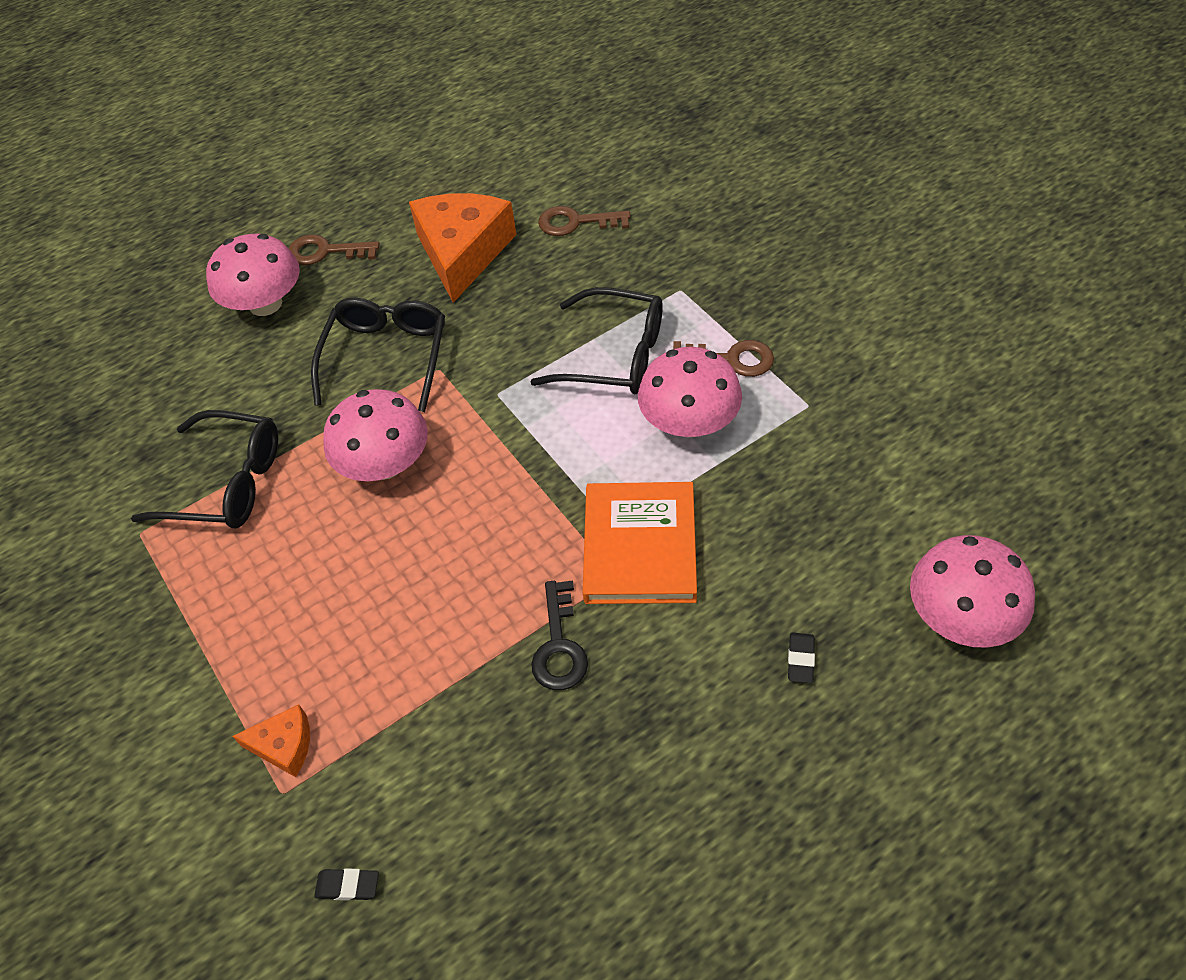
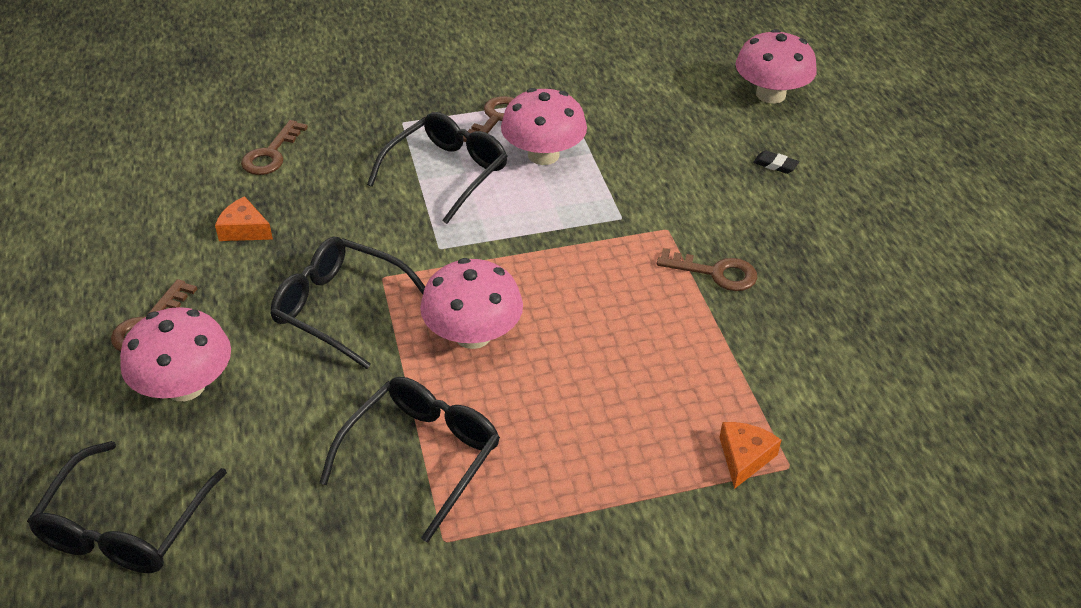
camera: 75 degrees left, 10 degrees down
black eraser [314,868,379,900] -> none
orange cheese [409,193,516,303] -> orange cheese [215,196,273,241], size x0.47
black key [531,580,588,690] -> brown key [657,248,757,291]
orange book [583,482,697,604] -> none
none -> black glasses [27,441,227,573]

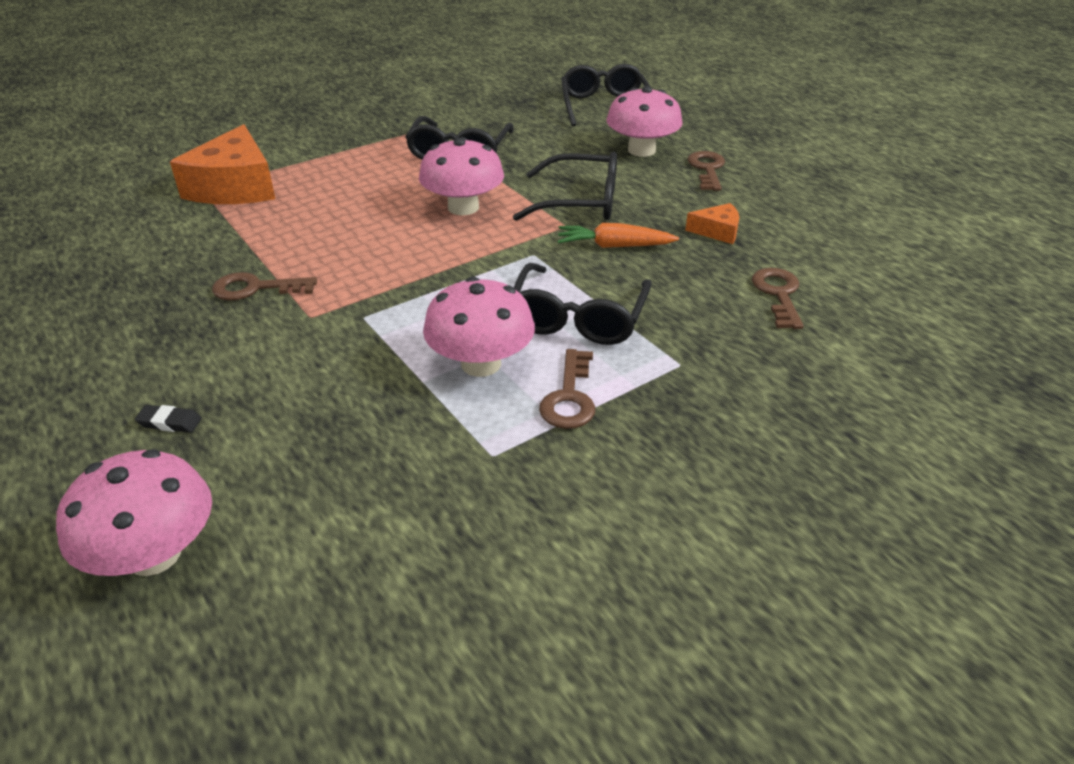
camera: 160 degrees right, 5 degrees down
orange cheese [719,422,781,489] -> orange cheese [170,124,275,204], size x2.14
none -> orange carrot [558,223,679,248]

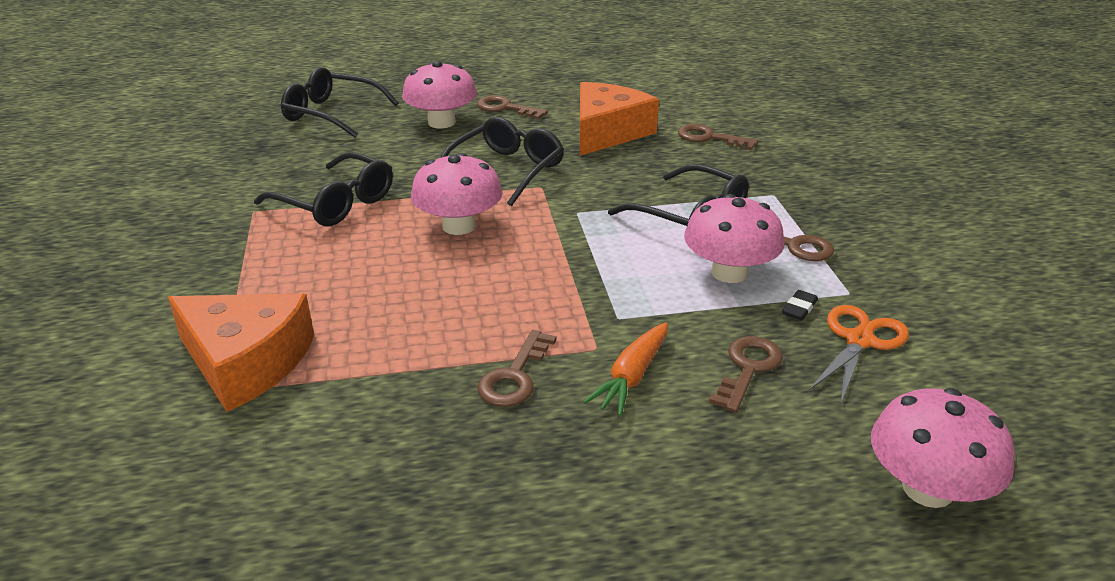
camera: 65 degrees left, 5 degrees down
black eraser [135,405,202,433] -> black eraser moved to [782,290,818,321]
orange carrot [558,223,679,248] -> orange carrot moved to [583,322,668,416]
orange cheese [685,203,739,244] -> orange cheese [580,82,659,156], size x2.14
none -> brown key [709,336,783,412]
none -> orange scissors [809,305,909,403]

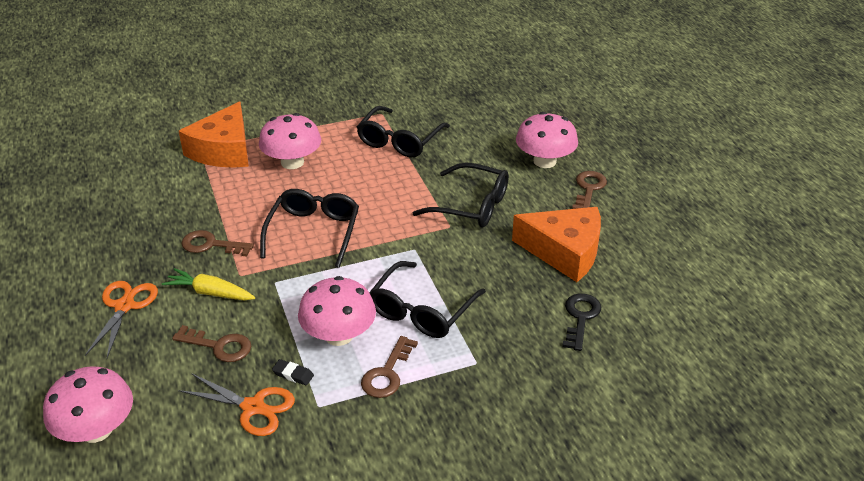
camera: 80 degrees right, 5 degrees up
black glasses [281,67,399,138] -> black glasses moved to [260,189,359,268]
pink mushroom [411,153,502,235] -> pink mushroom moved to [259,113,321,169]
orange carrot [583,322,668,416] -> yellow carrot [162,268,255,300]
brown key [678,124,758,150] -> black key [562,293,601,351]
none -> orange scissors [85,281,158,358]

